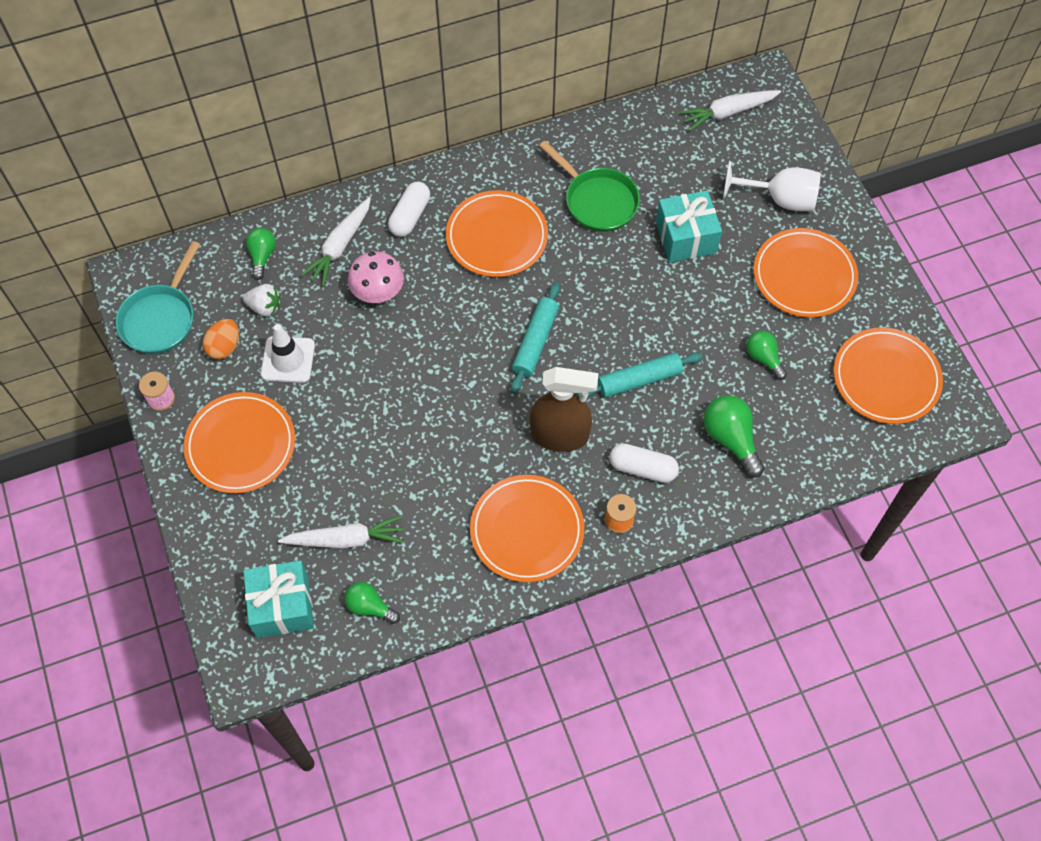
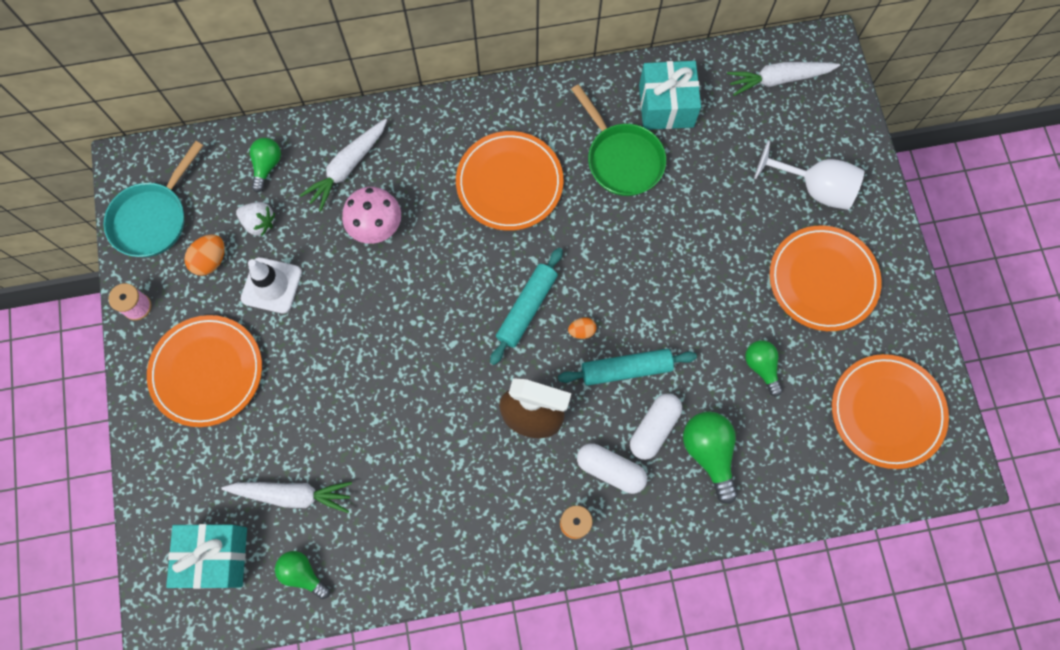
camera: 10 degrees right, 10 degrees up
white capsule [388,182,430,237] -> white capsule moved to [630,393,682,460]
orange plate [470,475,584,582] -> none
turquoise gift [656,190,722,263] -> turquoise gift moved to [639,61,701,130]
none -> orange egg [568,317,596,339]

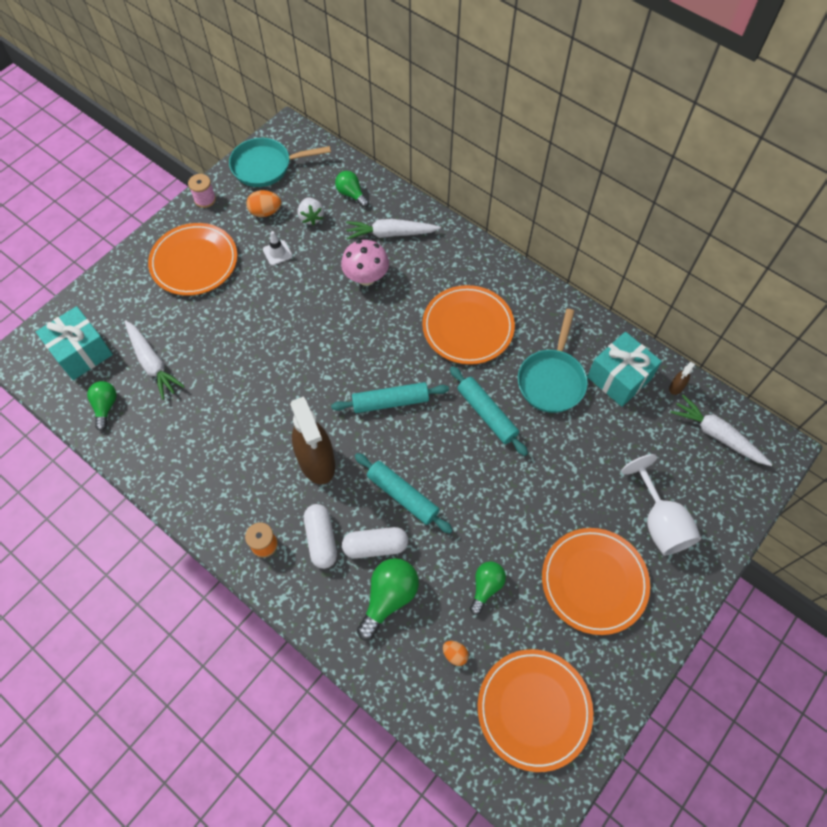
camera: 50 degrees right, 10 degrees down
white traffic cone [241,257,302,314] -> white traffic cone [263,231,293,266], size x0.60
green light bulb [250,138,281,193] -> green light bulb turned 105 degrees counterclockwise [335,171,369,208]
orange egg [568,317,596,339] -> orange egg moved to [443,641,469,666]
green pan [571,84,666,196] -> turquoise pan [518,309,588,413]
none -> turquoise rolling pin [450,366,528,456]
none -> brown spray bottle [669,362,695,395]

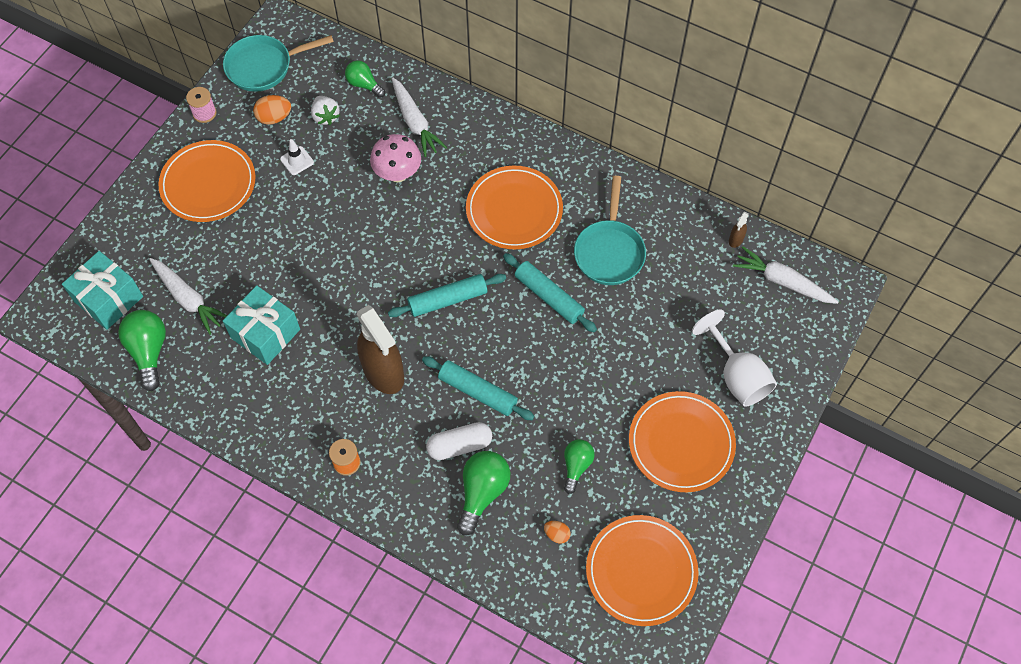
camera: 10 degrees left, 0 degrees up
green light bulb [87,381,117,431] -> green light bulb [118,310,166,391], size x1.55
white capsule [304,504,337,569] -> none
white carrot [346,219,441,240] -> white carrot turned 105 degrees counterclockwise [392,78,447,157]
turquoise gift [587,332,662,407] -> turquoise gift moved to [223,285,300,365]

